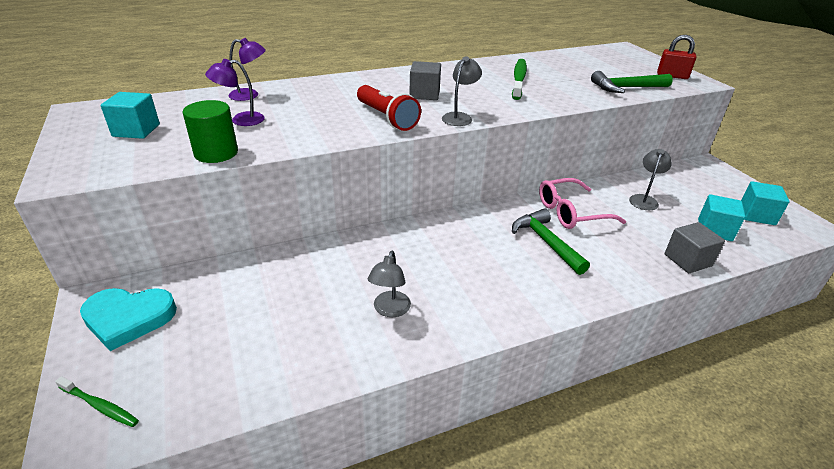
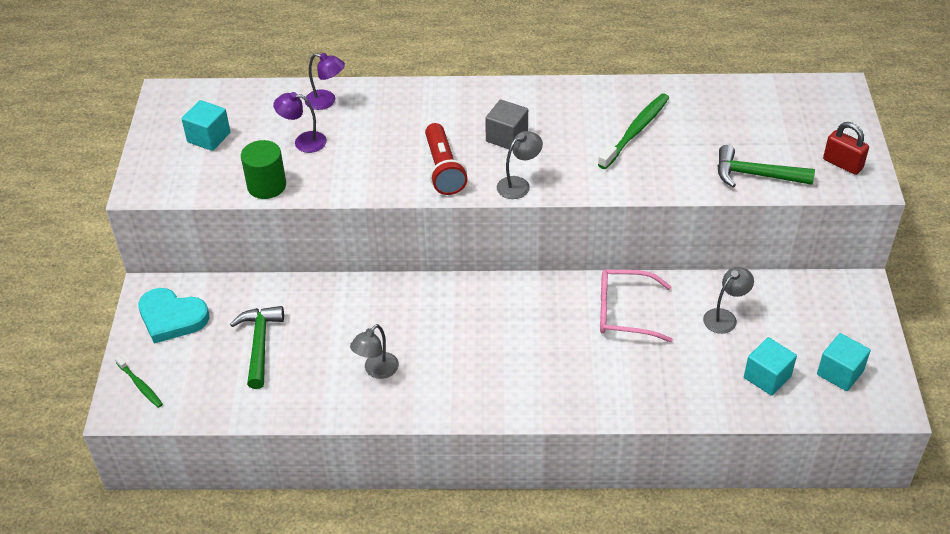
camera: 25 degrees right, 10 degrees up
green hammer [512,209,590,275] -> green hammer moved to [230,306,284,389]
grey cube [665,222,725,273] -> none

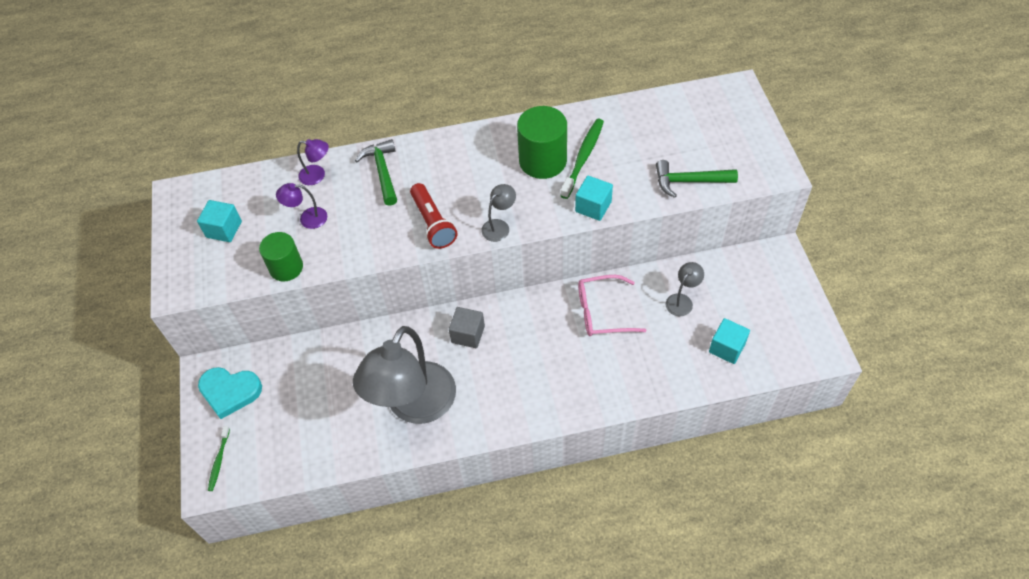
camera: 10 degrees left, 10 degrees up
green toothbrush [115,356,163,408] -> green toothbrush turned 60 degrees clockwise [208,426,230,491]
green hammer [230,306,284,389] -> green hammer moved to [355,139,397,206]
grey lamp [350,324,399,379] -> grey lamp [353,326,456,424], size x2.45
grey cube [485,99,528,151] -> grey cube moved to [449,307,485,348]
turquoise cube [817,333,871,391] -> turquoise cube moved to [575,176,613,221]
red padlock [823,122,869,175] -> none
none -> green cylinder [517,106,567,179]

